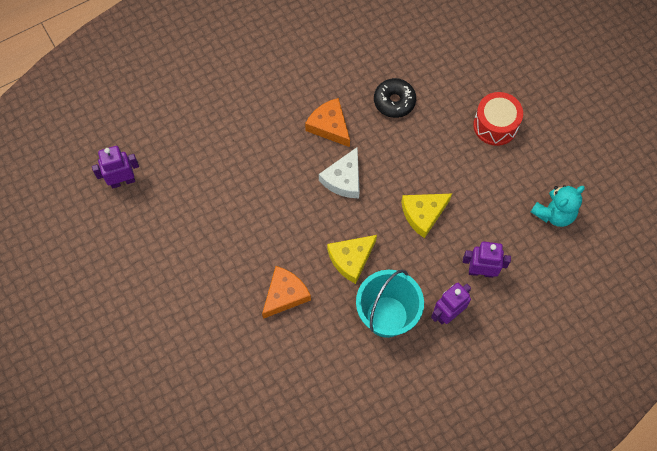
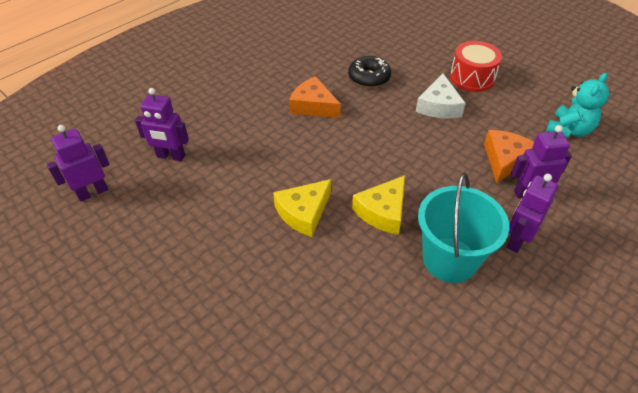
camera: 15 degrees left, 20 degrees down
orange cheese [262,266,311,319] -> orange cheese moved to [484,130,534,183]
white cheese [319,147,360,198] -> white cheese moved to [416,74,466,118]
yellow cheese [401,194,452,238] -> yellow cheese moved to [273,179,331,237]
none -> purple robot [135,88,189,161]

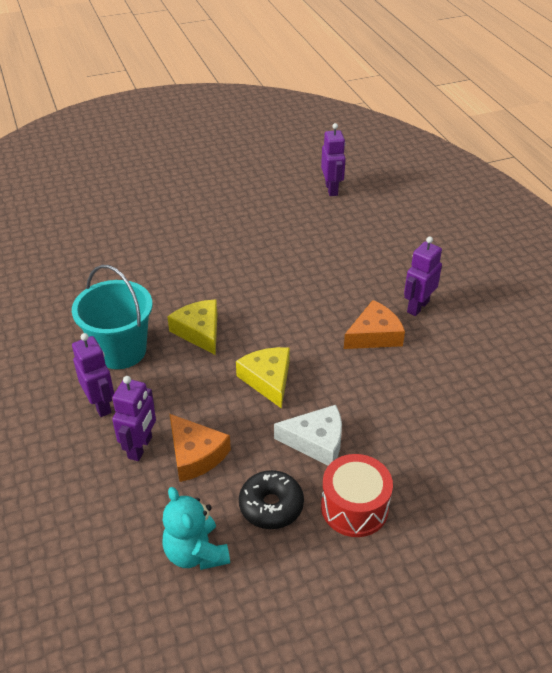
camera: 115 degrees right, 5 degrees down
purple robot [135,88,189,161] -> purple robot moved to [404,237,442,316]
yellow cheese [273,179,331,237] -> yellow cheese moved to [236,347,290,409]
black donut [348,56,391,88] -> black donut moved to [239,470,304,529]
white cheese [416,74,466,118] -> white cheese turned 150 degrees clockwise [274,405,342,466]

